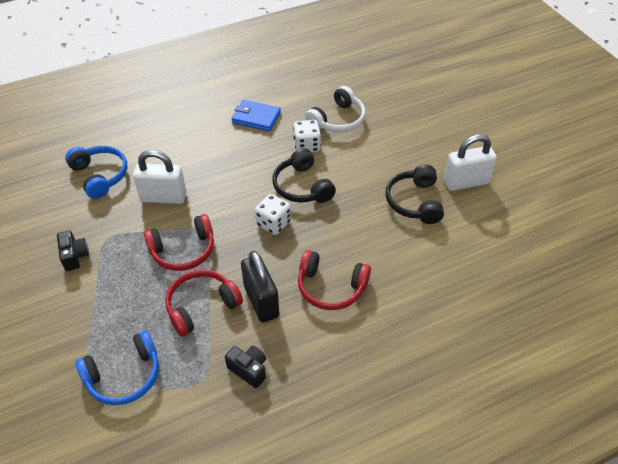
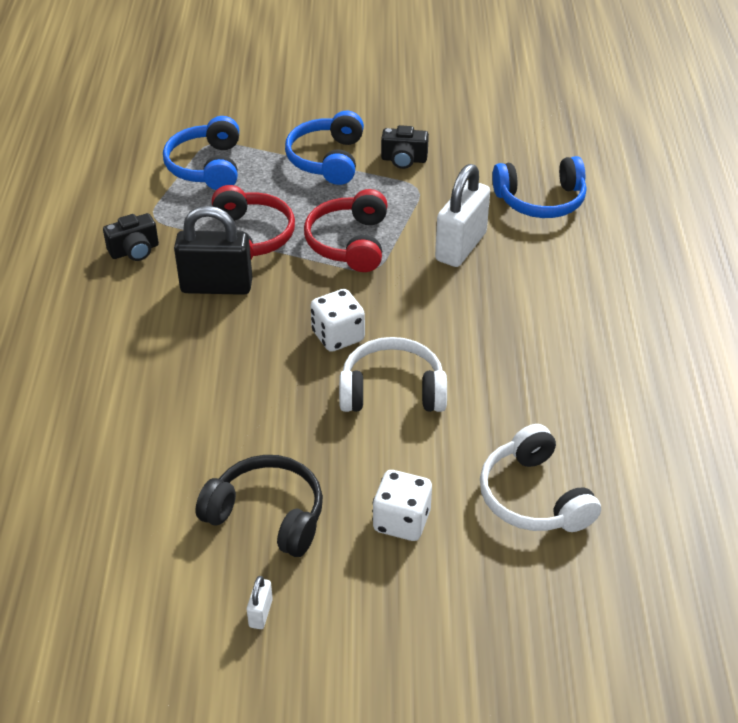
camera: 115 degrees right, 5 degrees down
blue wallet [231,100,281,131] -> none
black headphones [273,148,336,203] -> white headphones [339,337,447,412]
white dice [293,120,321,152] -> white dice moved to [372,470,432,541]
red headphones [298,250,371,310] -> none
white padlock [444,134,497,191] -> white padlock [247,576,273,629], size x0.43
none -> blue headphones [285,111,364,185]

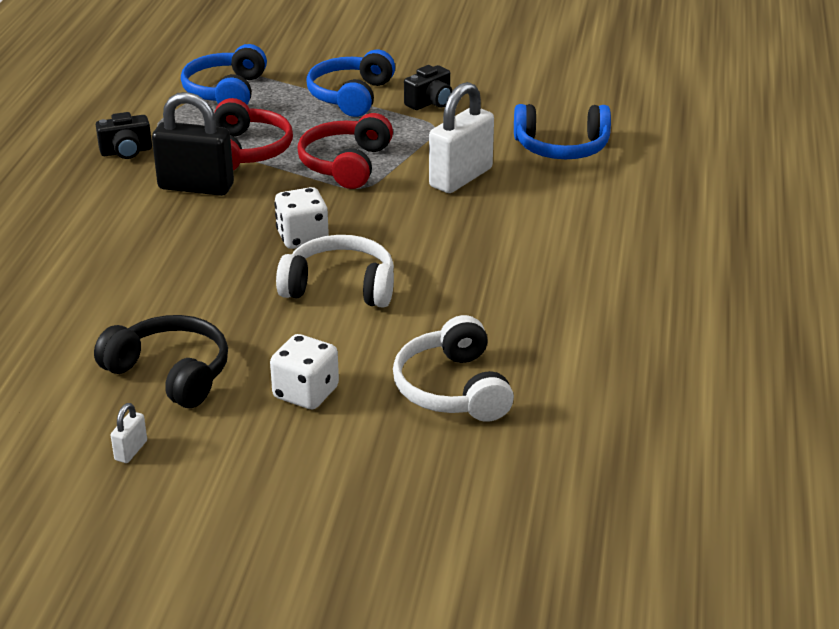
camera: 10 degrees right, 10 degrees down
black camera [381,125,429,169] -> black camera turned 60 degrees counterclockwise [404,65,452,110]

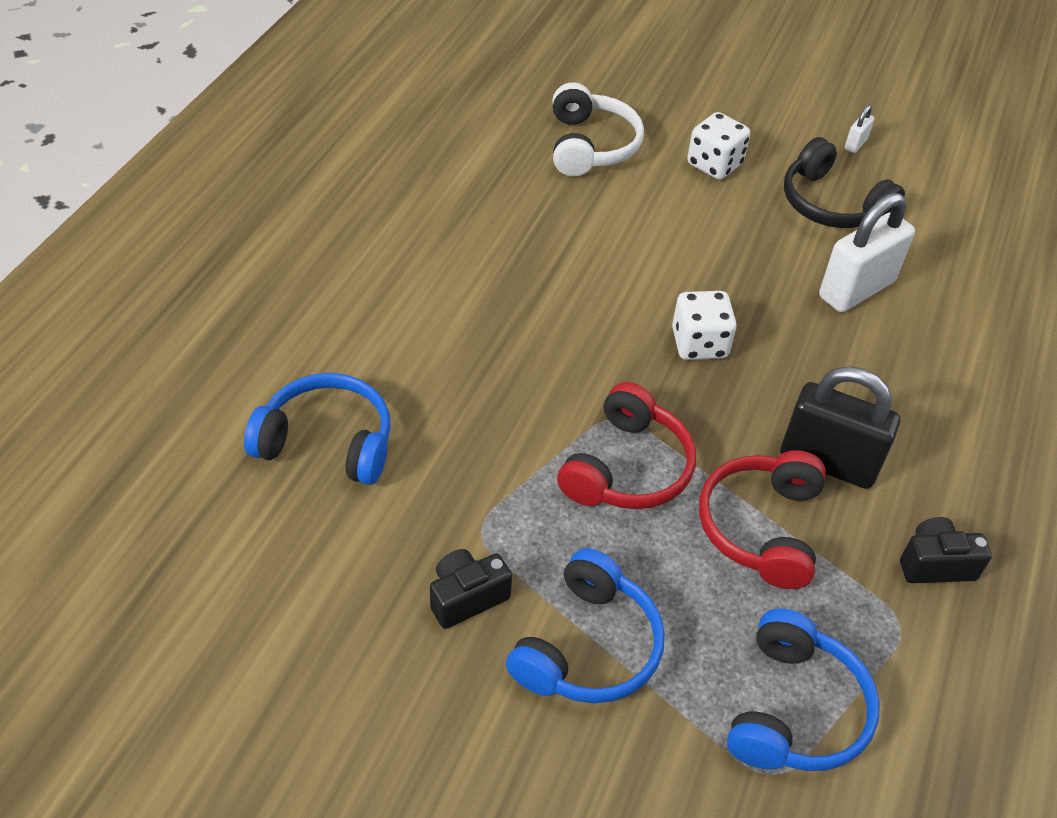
camera: 170 degrees left, 15 degrees up
white headphones [276,235,394,308] -> none
white padlock [429,82,494,193] -> white padlock moved to [819,193,915,312]

